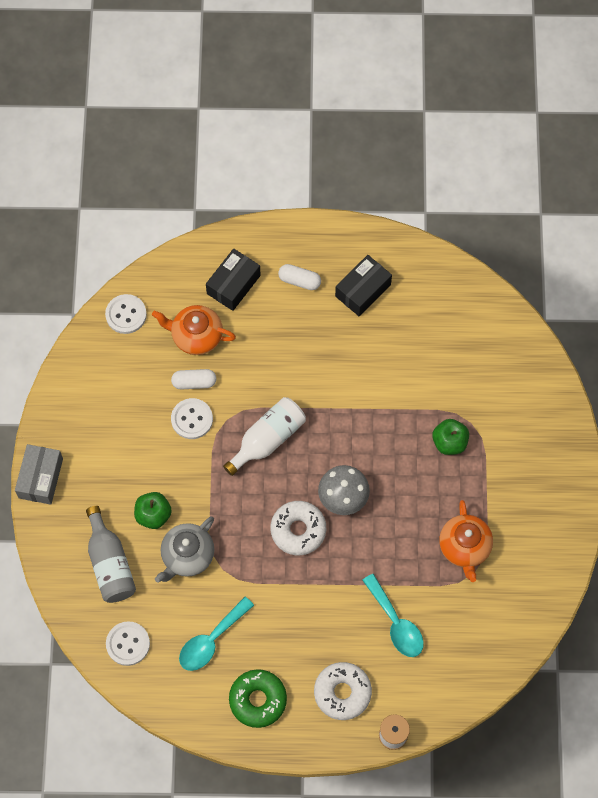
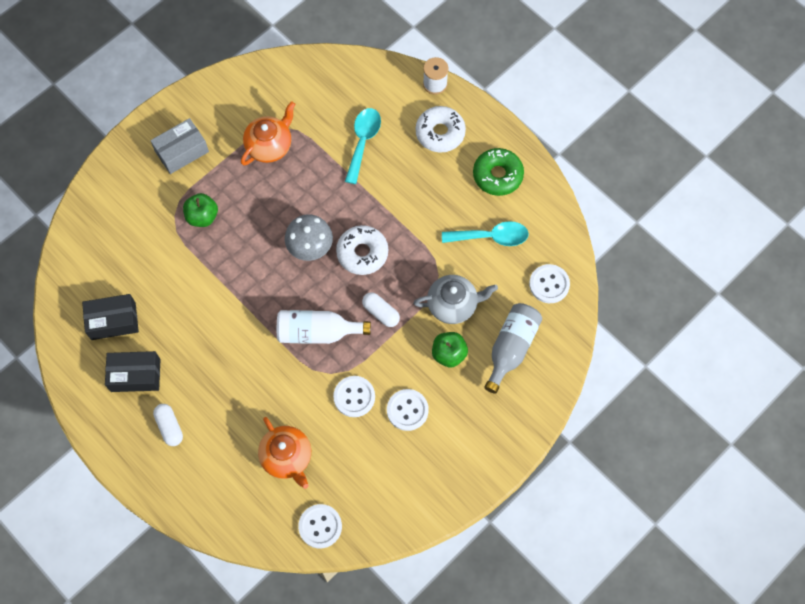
camera: 135 degrees left, 0 degrees up
grey box [15,444,63,505] -> grey box moved to [150,118,209,174]
white capsule [171,369,217,390] -> white capsule moved to [362,292,400,327]
black box [206,248,261,311] -> black box moved to [82,294,139,340]
none -> white button [387,389,429,431]

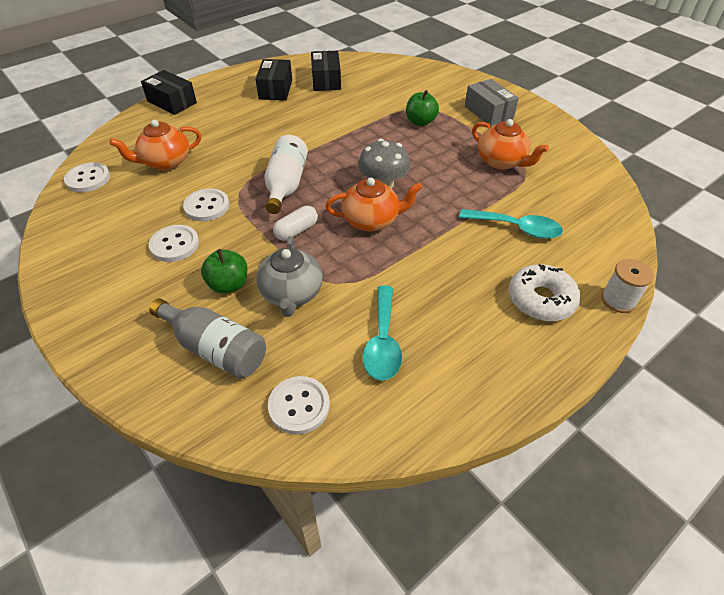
camera: 95 degrees right, 20 degrees down
white capsule [153,404,183,446] -> none
white donut [336,225,388,275] -> orange teapot [325,178,423,231]
green donut [473,148,524,196] -> none
none -> black box [141,70,197,115]

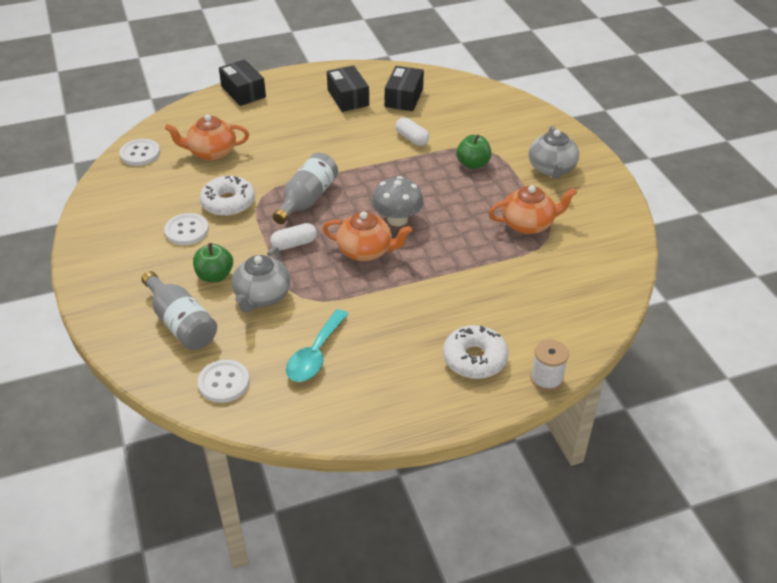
camera: 20 degrees right, 5 degrees down
white button [183,188,230,221] -> white donut [200,176,255,217]
black box [255,59,292,100] -> black box turned 45 degrees counterclockwise [327,65,369,112]
white bottle [264,135,308,214] -> grey bottle [273,152,338,224]
turquoise spoon [459,209,563,239] -> none
grey box [465,79,519,126] -> grey teapot [529,125,579,179]
orange teapot [472,119,549,170] -> orange teapot turned 75 degrees counterclockwise [489,185,577,234]
none -> white capsule [395,117,429,146]

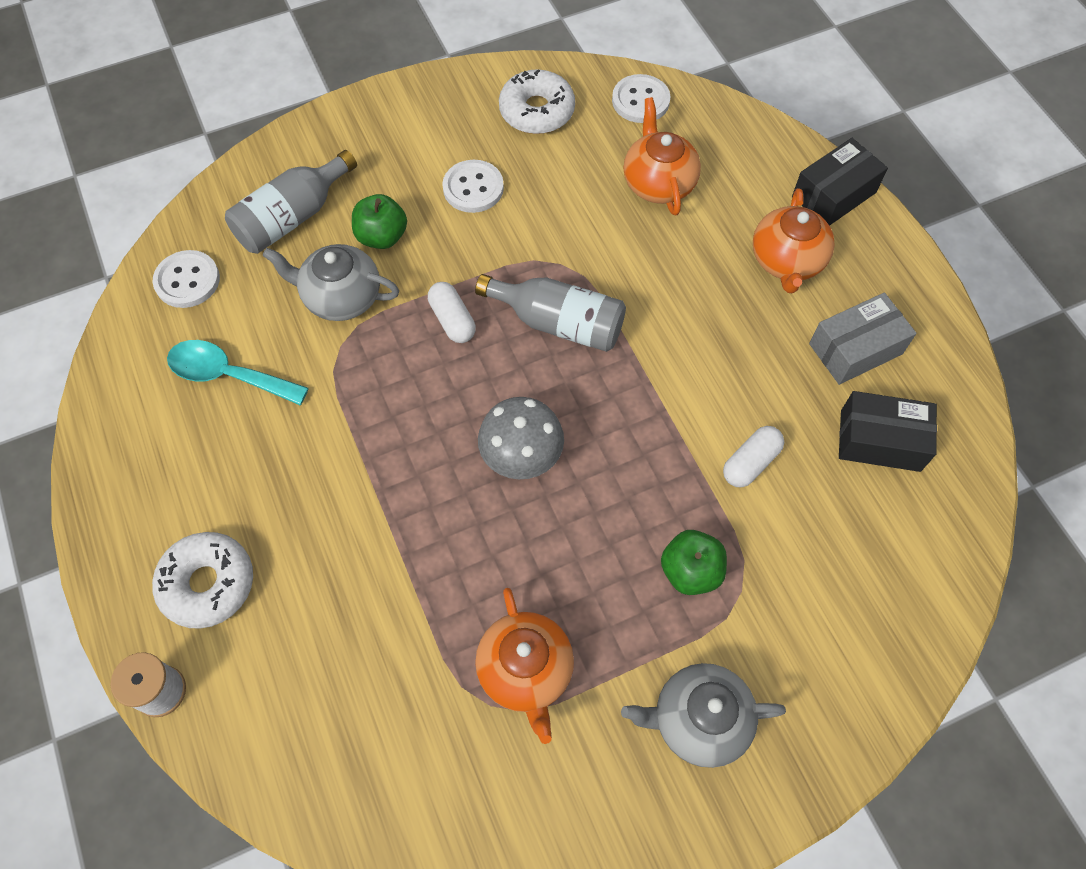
camera: 85 degrees right, 20 degrees up
white donut [200,176,255,217] -> white donut moved to [499,69,575,134]
orange teapot [323,211,412,261] -> orange teapot moved to [753,188,835,293]
black box [327,65,369,112] -> grey box [809,293,917,385]

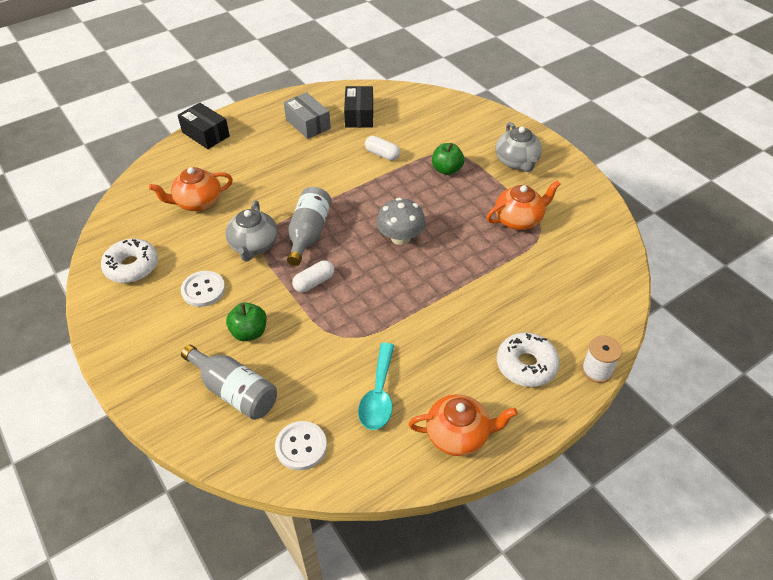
camera: 100 degrees left, 15 degrees down
grey teapot [263,244,399,321] -> grey teapot moved to [226,200,278,261]
white button [612,74,670,123] -> none
orange teapot [753,188,835,293] -> orange teapot moved to [409,394,518,456]

